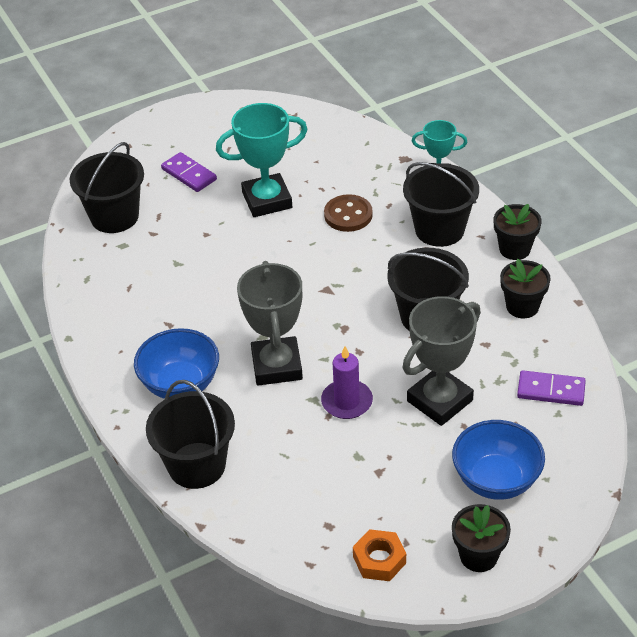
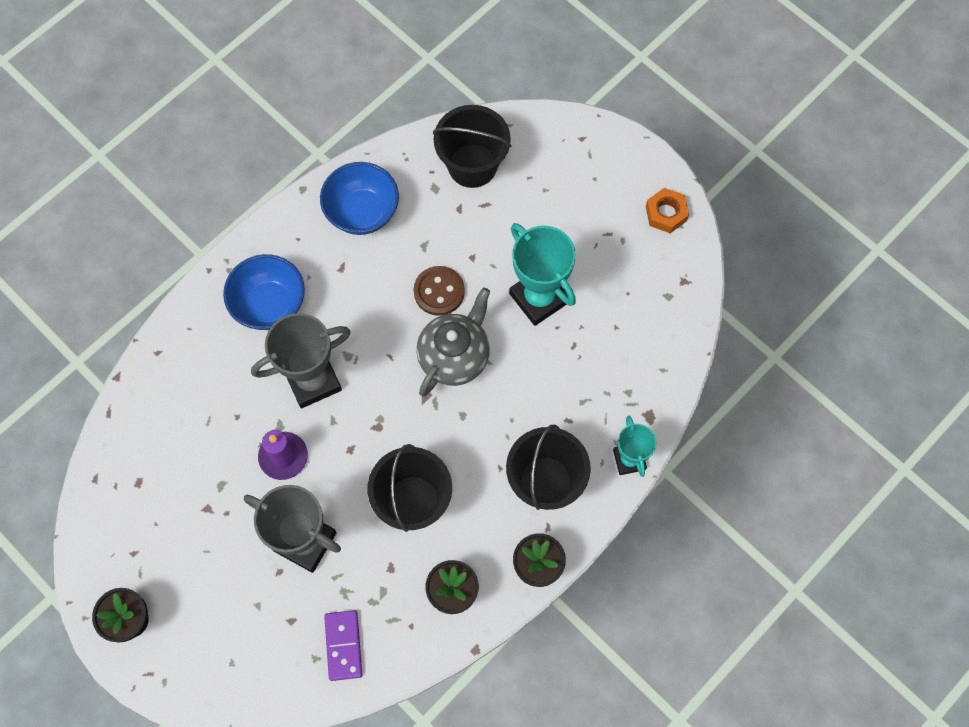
camera: 70 degrees right, 25 degrees up
black bucket [146,380,235,489] -> none
purple domino [161,152,217,192] -> none
brown button [324,194,373,232] -> brown button moved to [414,266,465,316]
orange nut [353,529,406,581] -> orange nut moved to [646,188,689,233]
blue bowl [452,420,545,500] -> blue bowl moved to [320,162,399,235]
none -> grey teapot [417,287,490,396]

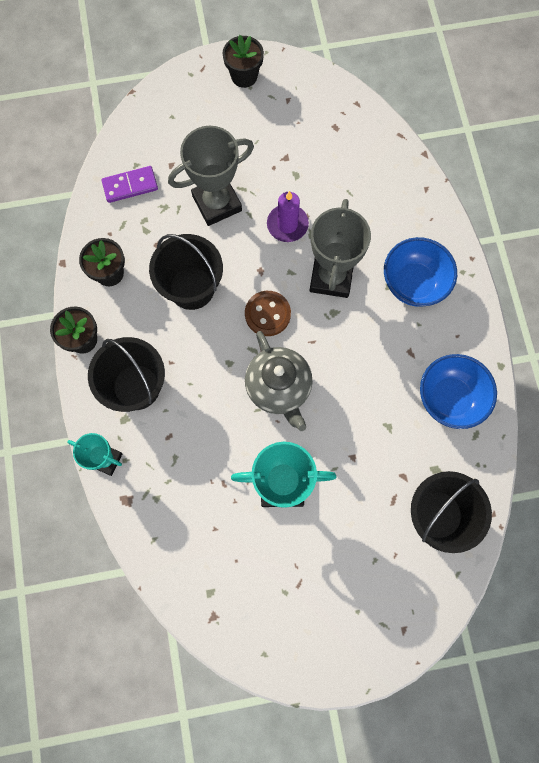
camera: 125 degrees right, 5 degrees up
purple domino [324,610,362,681] -> purple domino turned 45 degrees counterclockwise [102,166,158,203]
brown button [414,266,465,316] -> brown button moved to [245,291,291,336]
orange nut [646,188,689,233] -> none

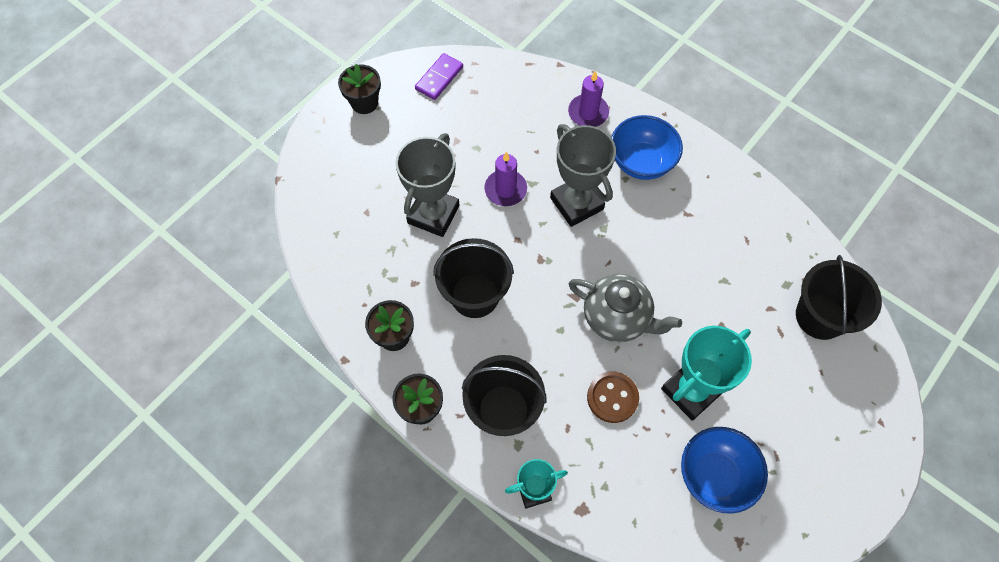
camera: 40 degrees left, 10 degrees down
purple domino [102,166,158,203] -> purple domino moved to [415,53,463,100]
brown button [245,291,291,336] -> brown button moved to [587,371,639,423]
blue bowl [420,354,497,429] -> blue bowl moved to [681,427,768,514]
none -> purple candle [568,71,609,127]

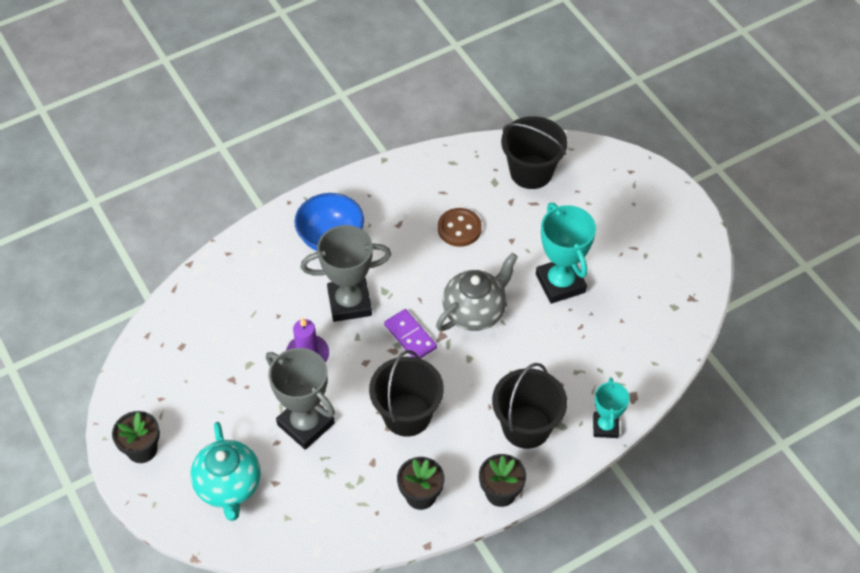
camera: 70 degrees left, 10 degrees down
purple domino [415,53,463,100] -> purple domino moved to [384,309,437,359]
purple candle [568,71,609,127] -> none
brown button [587,371,639,423] -> brown button moved to [438,208,482,247]
blue bowl [681,427,768,514] -> none
none -> turquoise teapot [191,422,261,521]

